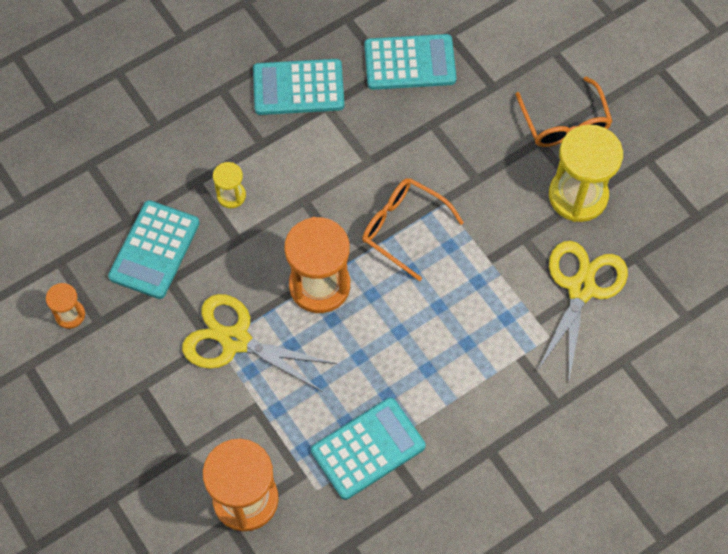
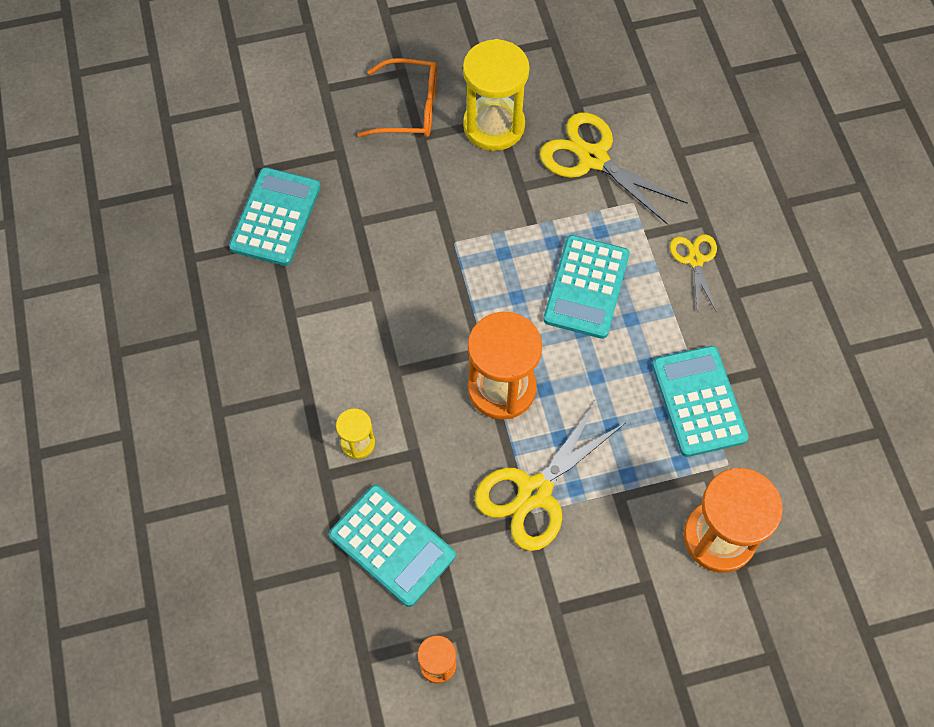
camera: 70 degrees left, 0 degrees up
turquoise calculator [253,59,344,115] -> turquoise calculator moved to [543,235,630,339]
orange glasses [362,178,464,281] -> none
none -> yellow scissors [670,234,717,313]

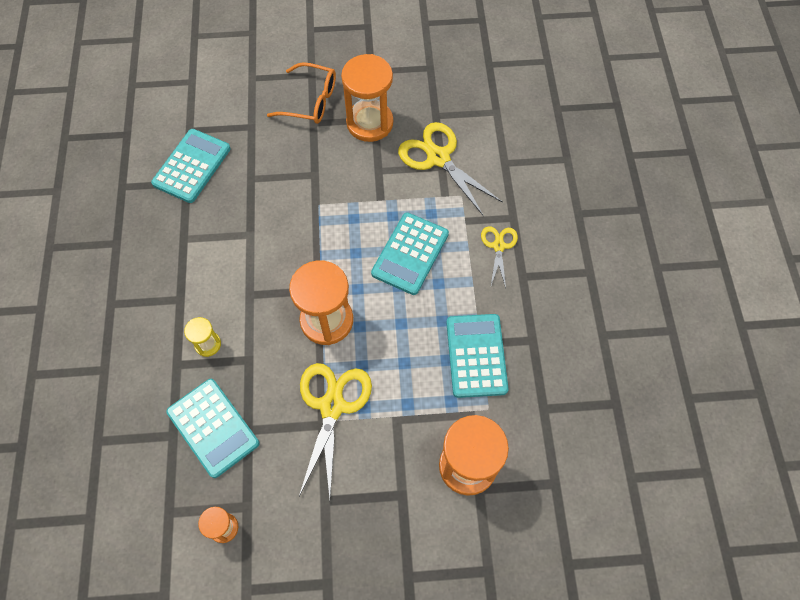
camera: 10 degrees right, 0 degrees up
yellow hourglass [463,39,529,151] -> orange hourglass [341,54,393,142]
yellow scissors [475,400,625,551] -> yellow scissors turned 135 degrees clockwise [299,363,372,499]

